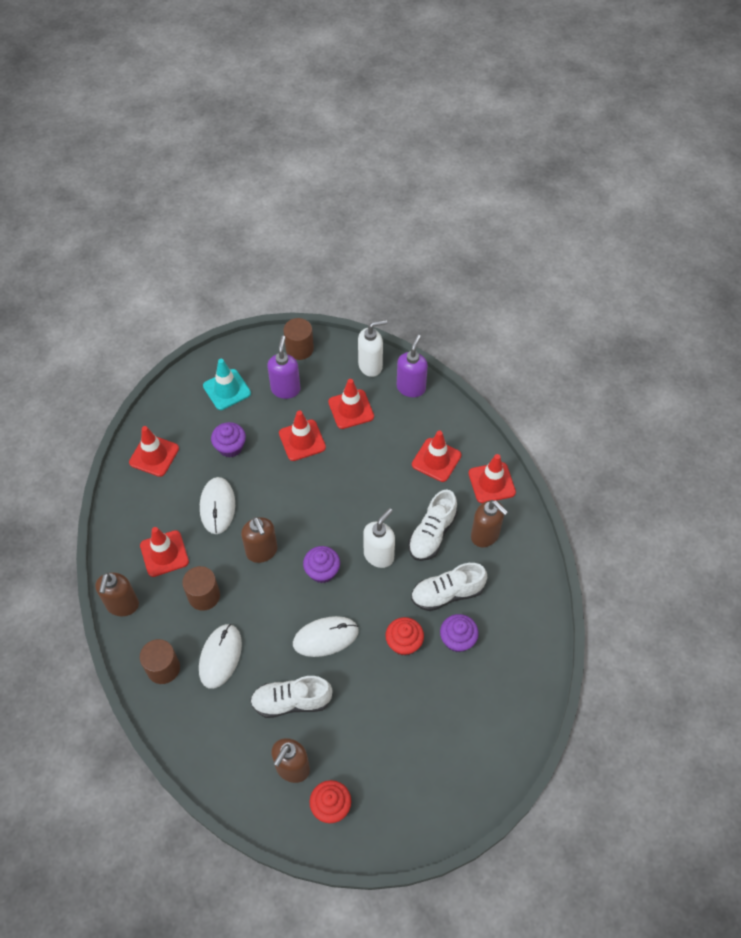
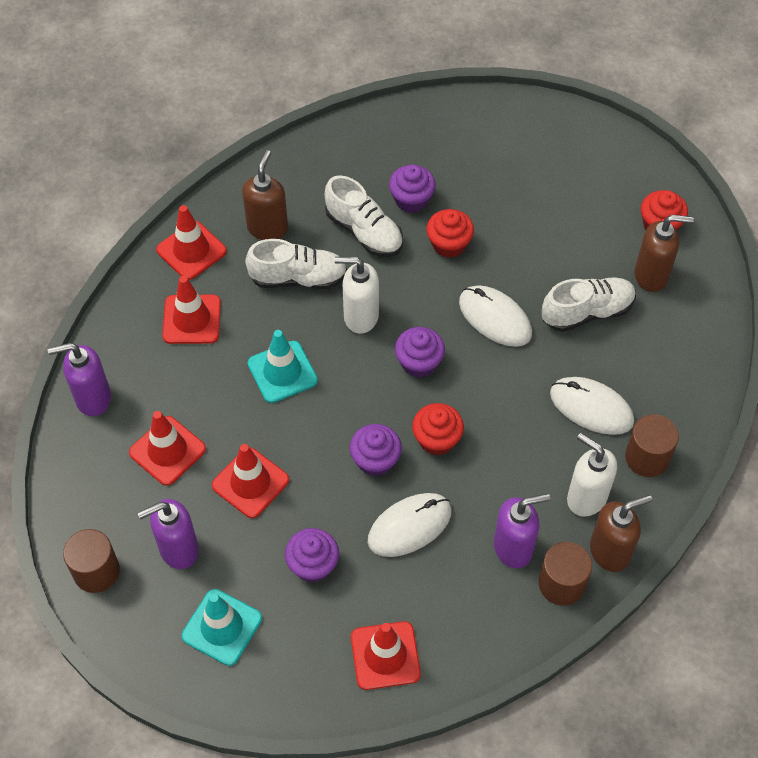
camera: 120 degrees left, 0 degrees up
red traffic cone [140,527,189,577] -> purple soap dispenser [494,493,550,568]
brown cylinder [182,566,220,611] -> brown cylinder moved to [539,542,592,606]
white mouse [199,624,242,689] -> white mouse turned 45 degrees clockwise [550,377,634,435]
brown soap dispenser [241,517,277,563] -> red cupcake [412,403,464,455]
white shoe [250,676,333,718] -> white shoe turned 75 degrees counterclockwise [542,277,636,332]
white soap dispenser [358,320,387,377] -> white soap dispenser moved to [567,433,617,517]
none -> turquoise traffic cone [247,330,318,403]
none -> purple cupcake [350,424,402,476]

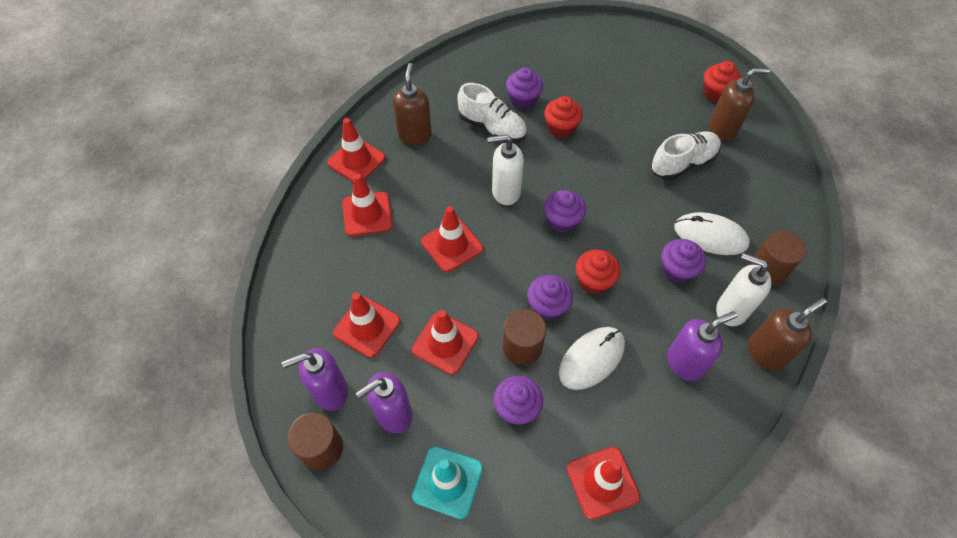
camera: 10 degrees left, 0 degrees up
purple soap dispenser [48,343,111,416] -> purple soap dispenser moved to [282,348,348,411]
white shoe [245,239,347,289] -> none
turquoise traffic cone [247,330,318,403] -> red traffic cone [421,206,483,272]
white mouse [459,285,532,347] -> none
brown cylinder [539,542,592,606] -> brown cylinder moved to [503,309,546,365]
none -> purple cupcake [661,239,706,283]

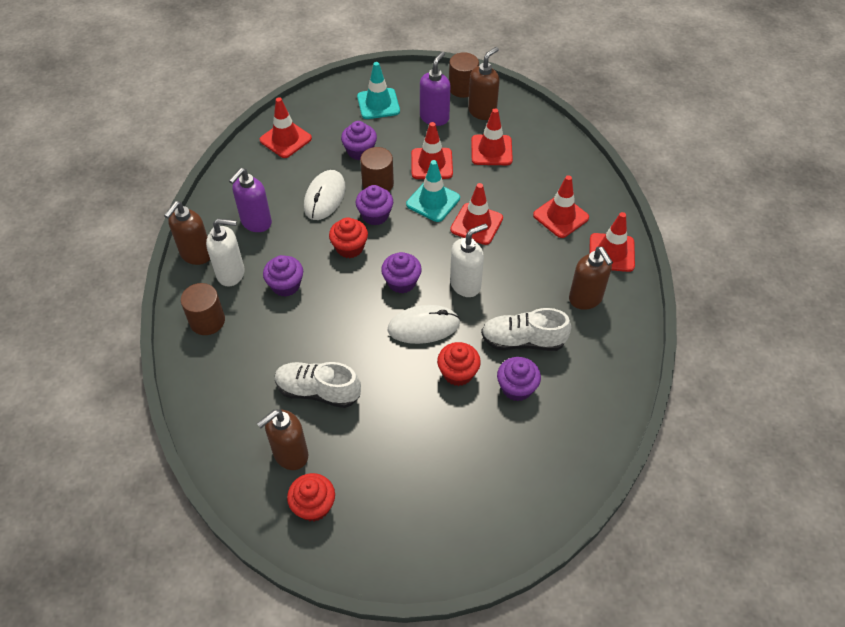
camera: 150 degrees right, 5 degrees down
purple soap dispenser [282,348,348,411] -> brown soap dispenser [468,47,500,120]
white shoe [651,131,721,180] -> white shoe turned 75 degrees clockwise [275,362,361,408]
white mouse [674,212,750,255] -> white mouse moved to [387,305,460,344]
none -> turquoise traffic cone [406,160,460,222]

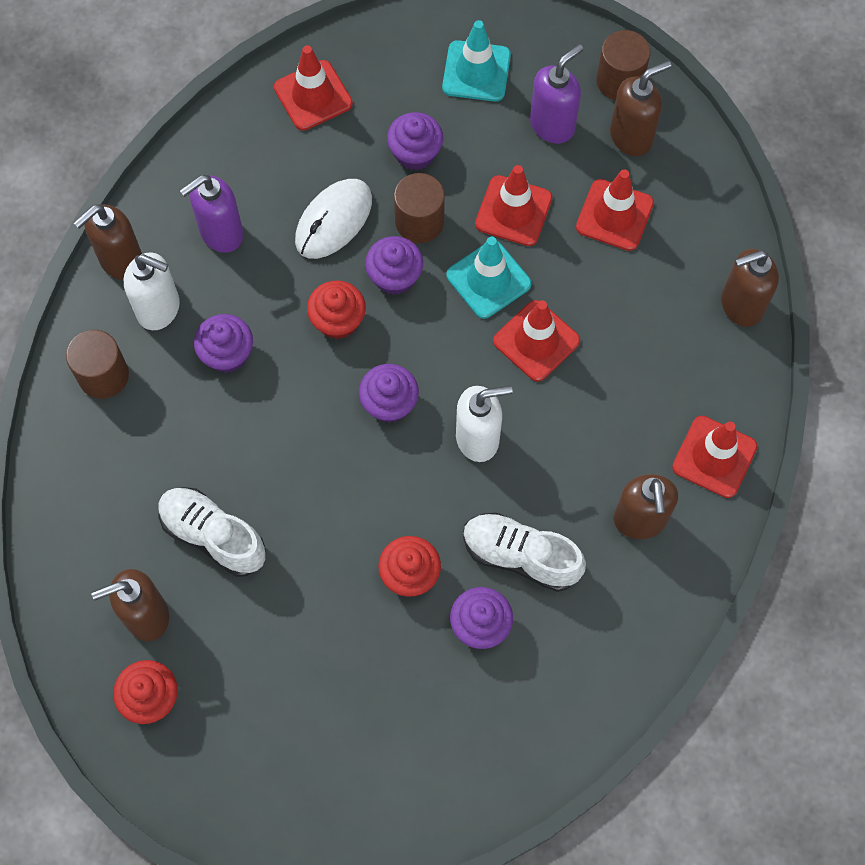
camera: 20 degrees right, 15 degrees up
white mouse [387,305,460,344] -> none
red traffic cone [533,175,589,238] -> none
none -> brown soap dispenser [721,249,779,327]

